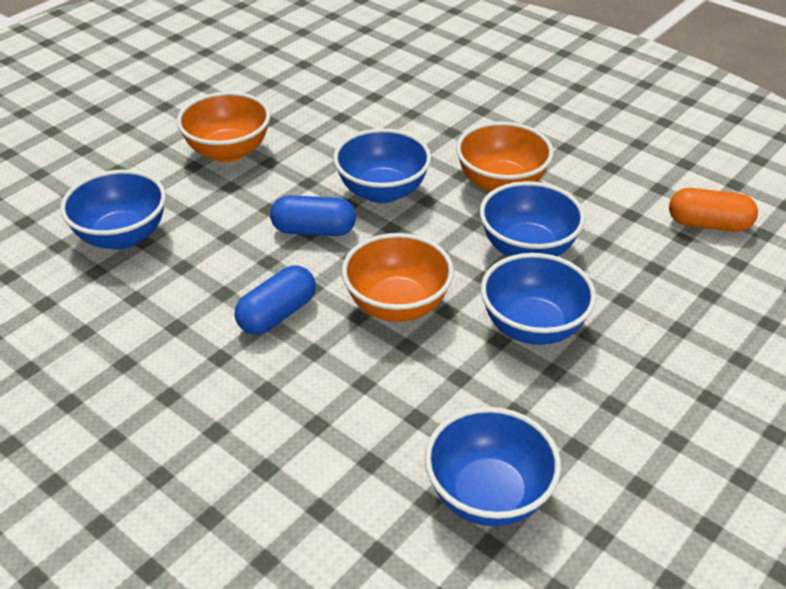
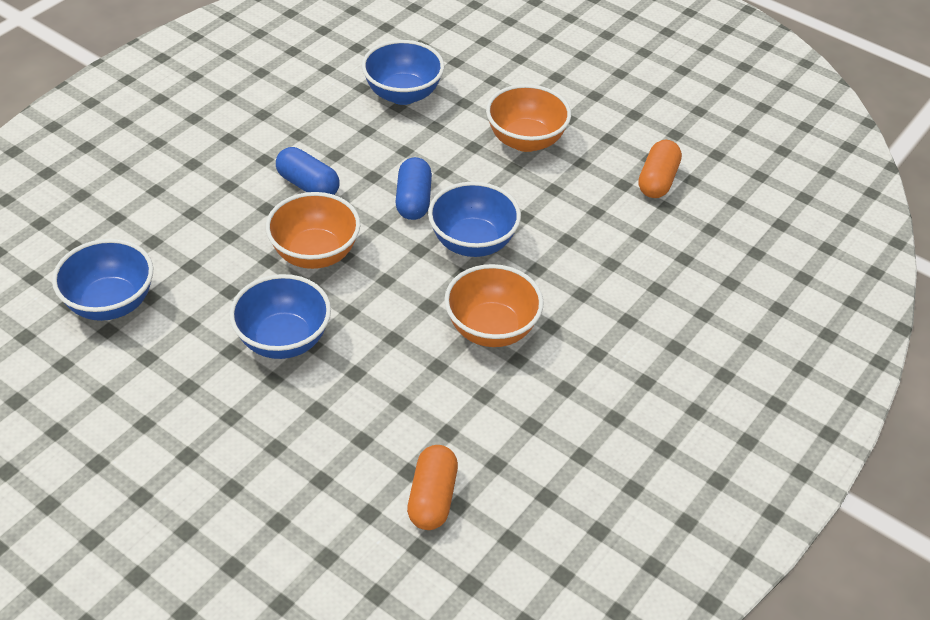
camera: 85 degrees right, 5 degrees up
blue bowl [479,181,585,257] -> none
none -> orange capsule [638,140,682,198]

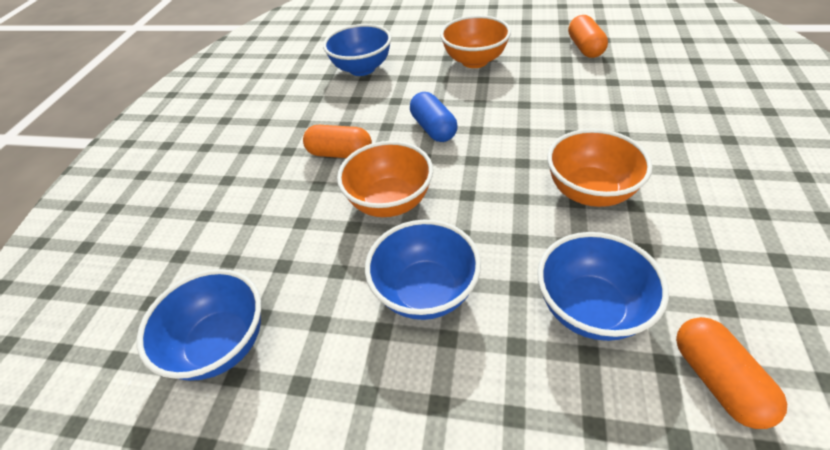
camera: 20 degrees left, 0 degrees up
blue capsule [276,147,340,195] -> orange capsule [303,125,372,158]
blue bowl [428,182,521,257] -> blue bowl moved to [537,232,669,341]

